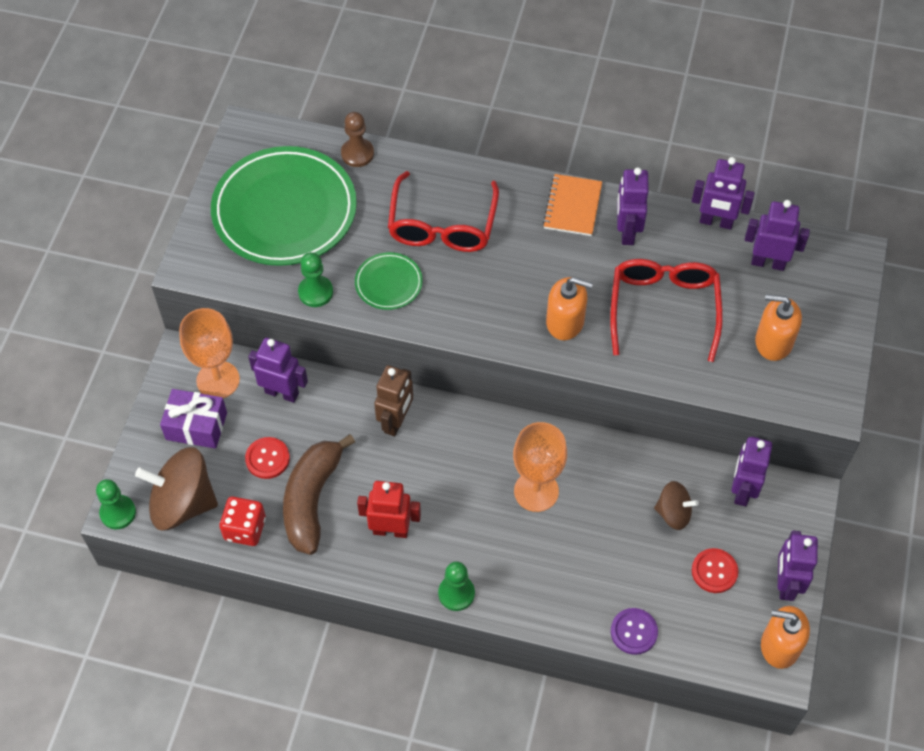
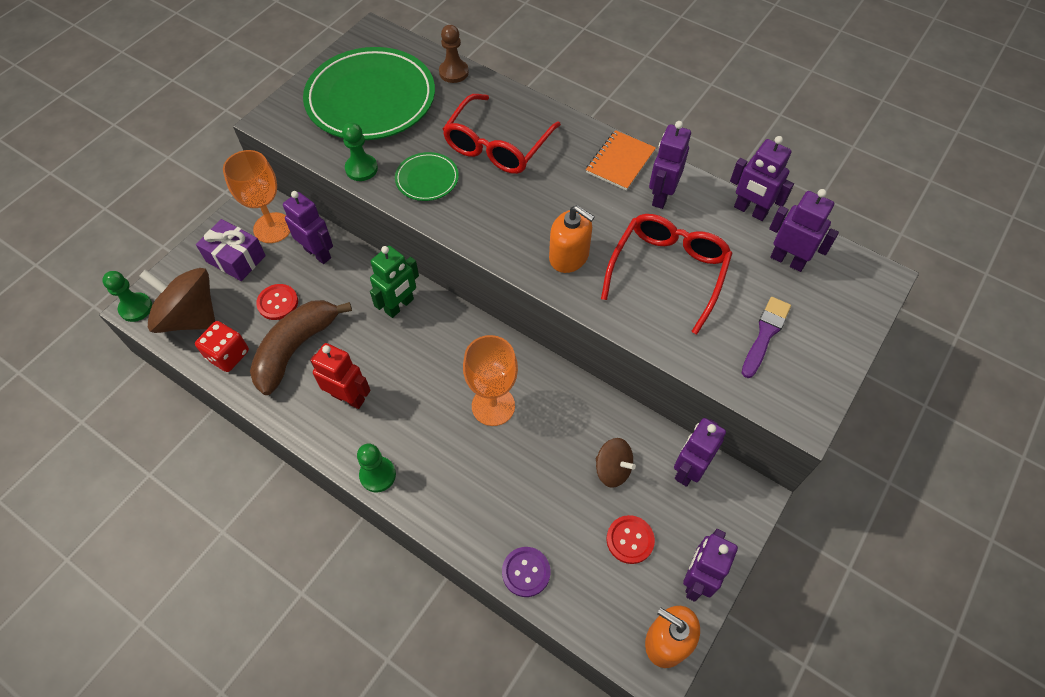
camera: 20 degrees right, 0 degrees up
brown robot [374,365,413,436] -> green robot [370,246,419,318]
orange soap dispenser [755,294,802,361] -> purple brush [742,297,791,378]

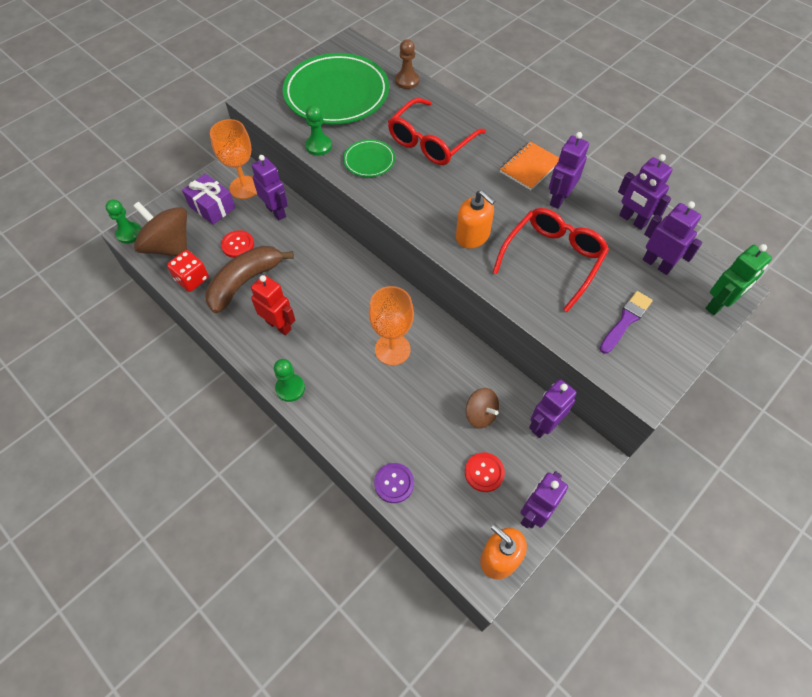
camera: 10 degrees right, 0 degrees up
green robot [370,246,419,318] -> green robot moved to [705,244,772,315]

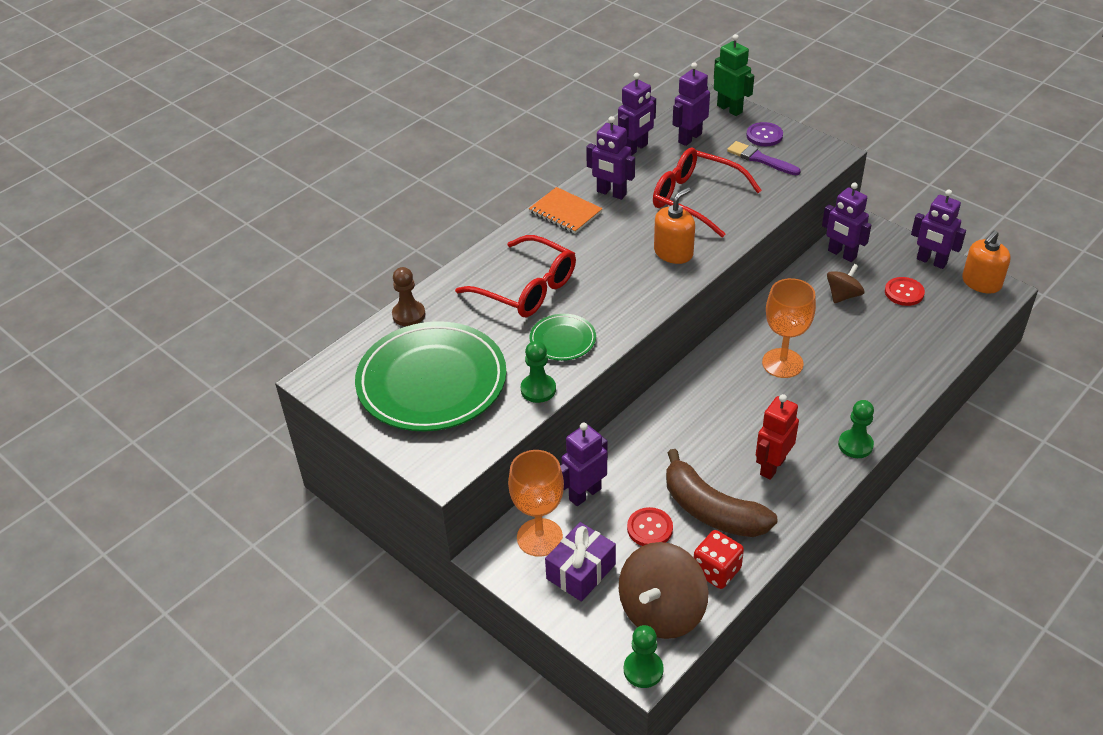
camera: 90 degrees left, 15 degrees down
purple button [374,463,414,503] -> purple button moved to [746,122,783,146]

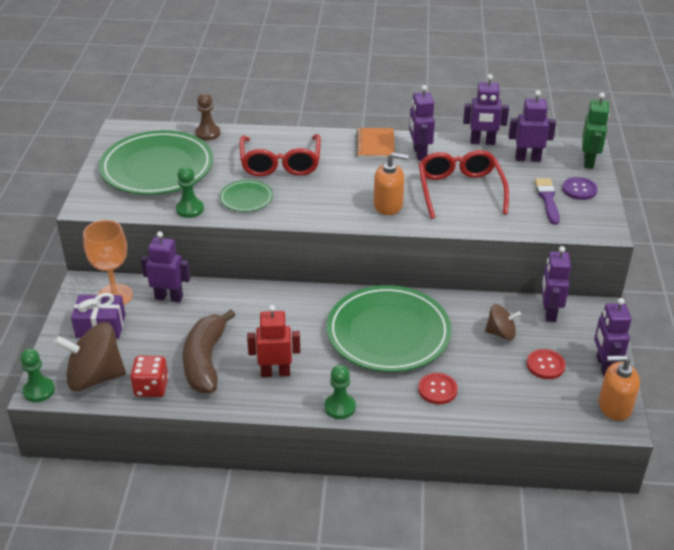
camera: 50 degrees right, 5 degrees down
red button [627,507,673,546] -> red button moved to [418,373,458,404]
orange goblet [762,278,816,378] -> green plate [327,285,451,372]

